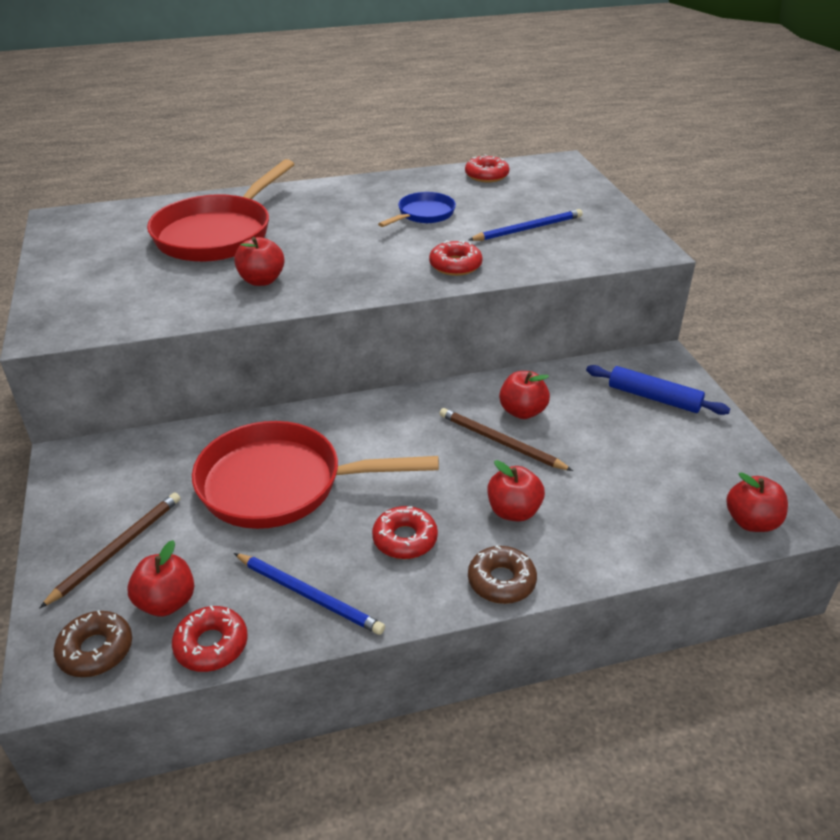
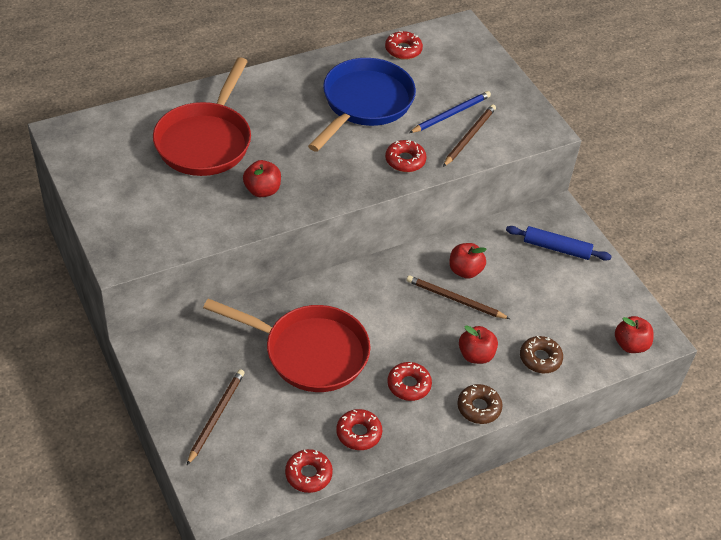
camera: 15 degrees left, 10 degrees up
brown donut [54,610,132,677] -> brown donut moved to [520,336,563,373]
red apple [127,540,194,617] -> none
red pan [192,421,439,529] -> red pan turned 150 degrees counterclockwise [203,299,371,392]
blue pencil [234,553,385,635] -> red donut [336,409,382,450]
blue pan [378,192,456,227] -> blue pan [308,58,416,152], size x1.97
none -> brown pencil [443,104,496,167]

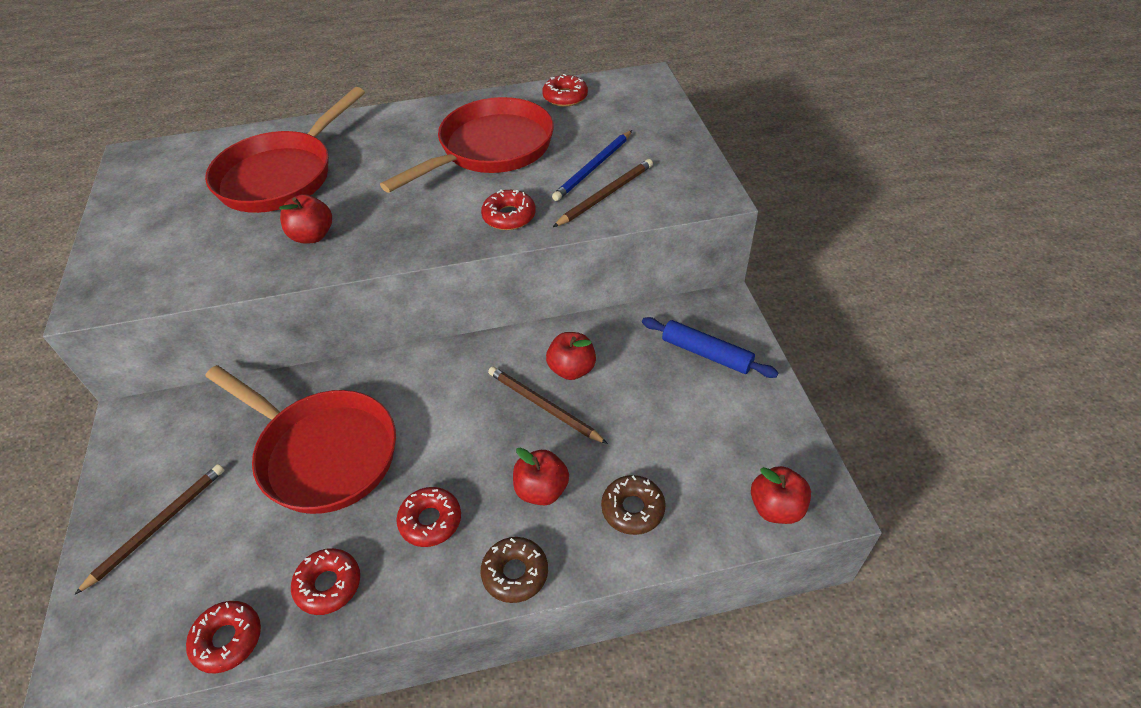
camera: 20 degrees right, 0 degrees up
blue pan [308,58,416,152] -> red pan [380,97,554,193]
blue pencil [409,91,491,133] -> blue pencil turned 150 degrees clockwise [552,130,632,201]

